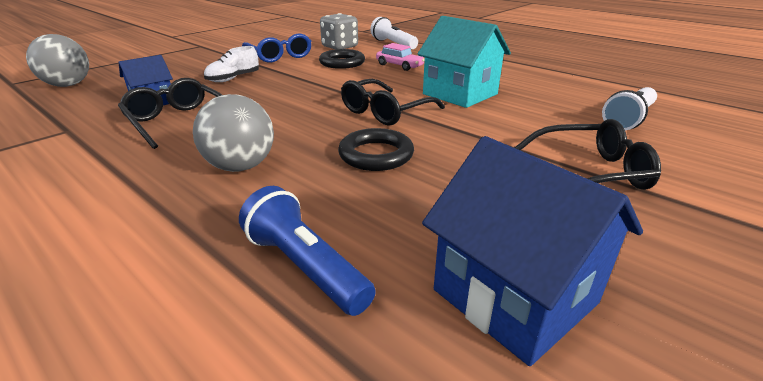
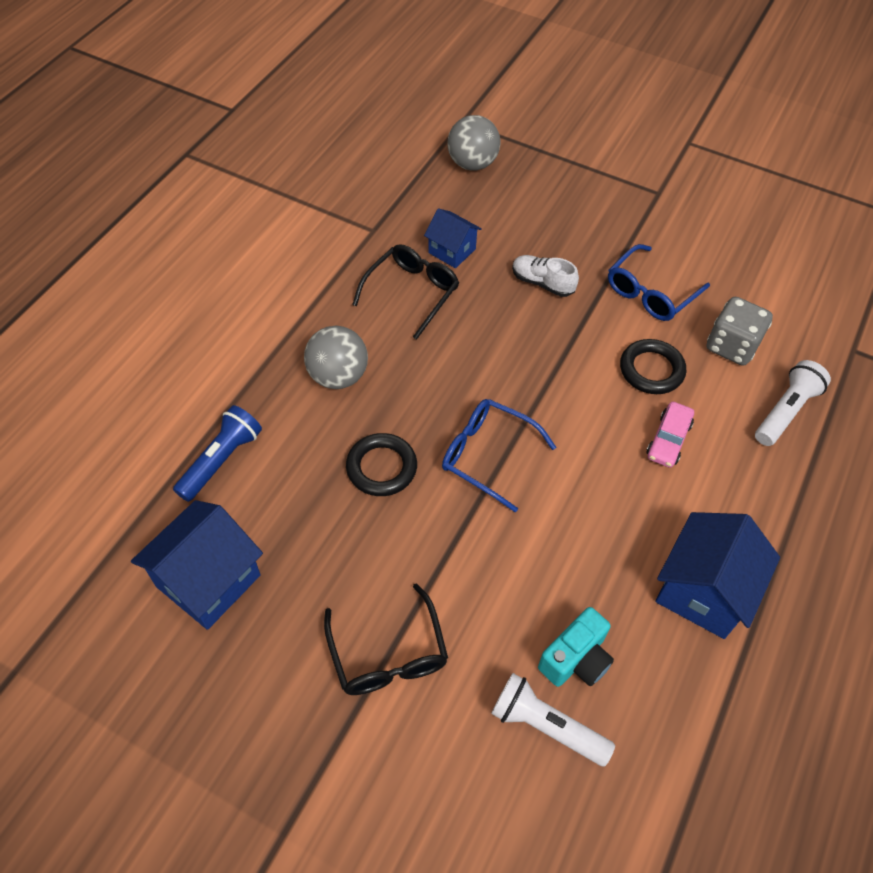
camera: 75 degrees right, 25 degrees up
black glasses [341,79,445,125] -> blue glasses [442,399,556,512]
turquoise house [418,16,511,108] -> none
none -> turquoise camera [538,607,614,687]
none -> blue house [656,512,780,639]

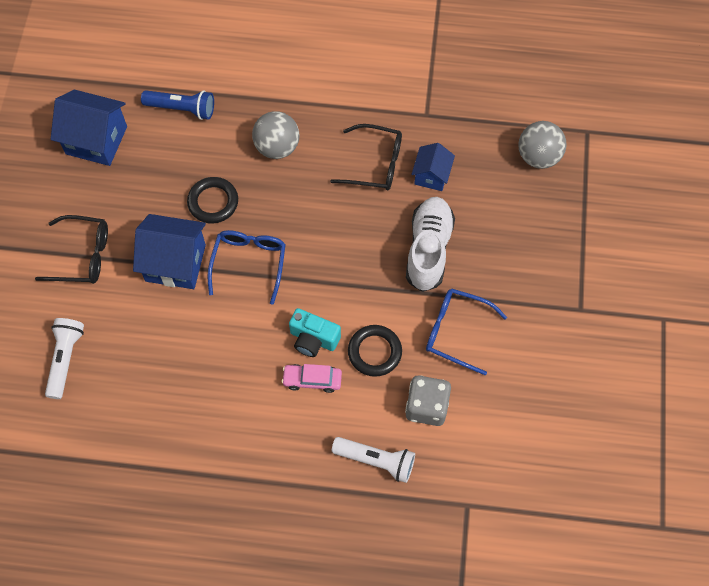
camera: 70 degrees right, 10 degrees up
black glasses [324,583,448,695] -> black glasses turned 135 degrees counterclockwise [35,215,108,284]
white shoe [512,255,579,297] -> white shoe [406,197,455,292], size x1.73
turquoise camera [538,607,614,687] -> turquoise camera moved to [289,308,341,357]
blue house [656,512,780,639] -> blue house moved to [133,214,206,289]

